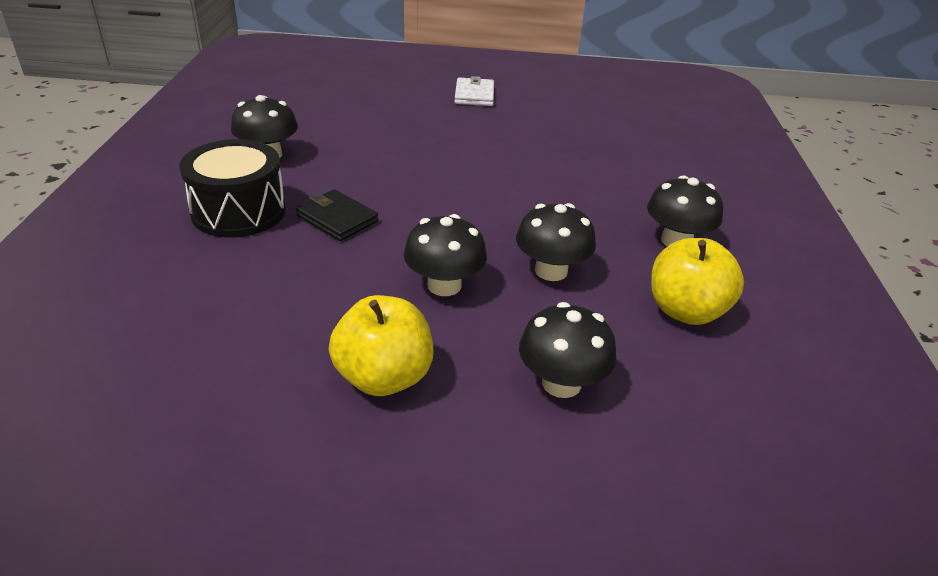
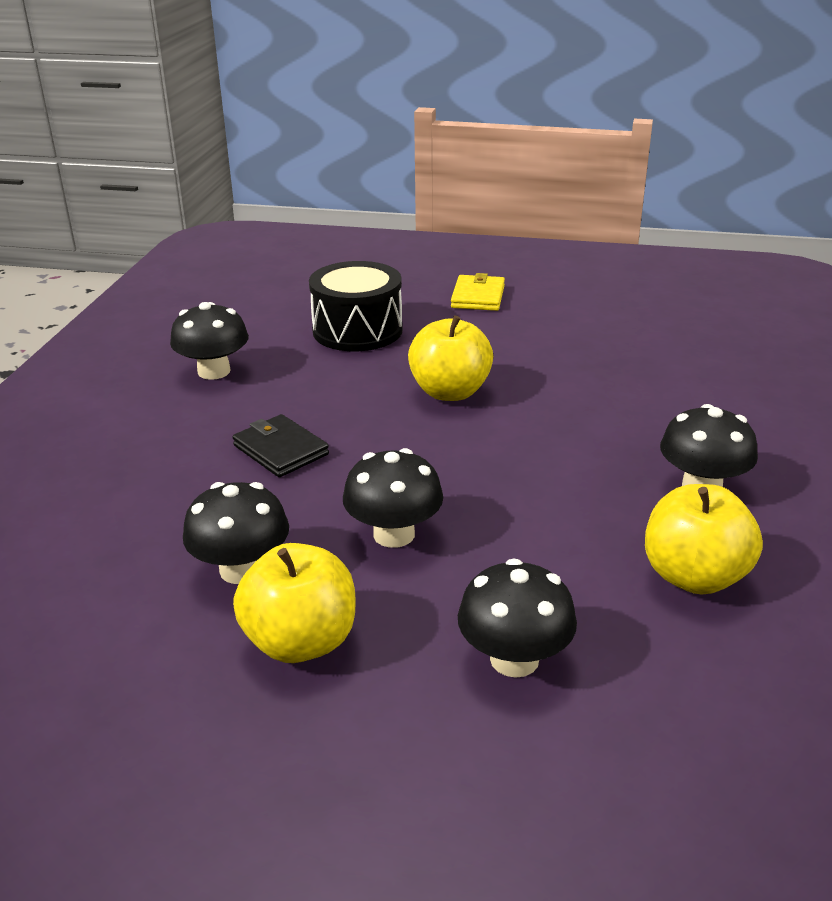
camera: 10 degrees right, 5 degrees down
black drum [179,139,286,238] -> black drum moved to [309,261,403,351]
white wallet [455,76,494,106] -> yellow wallet [451,273,505,311]
black mushroom [516,203,596,281] -> black mushroom moved to [183,482,289,584]
none -> yellow apple [408,315,493,401]

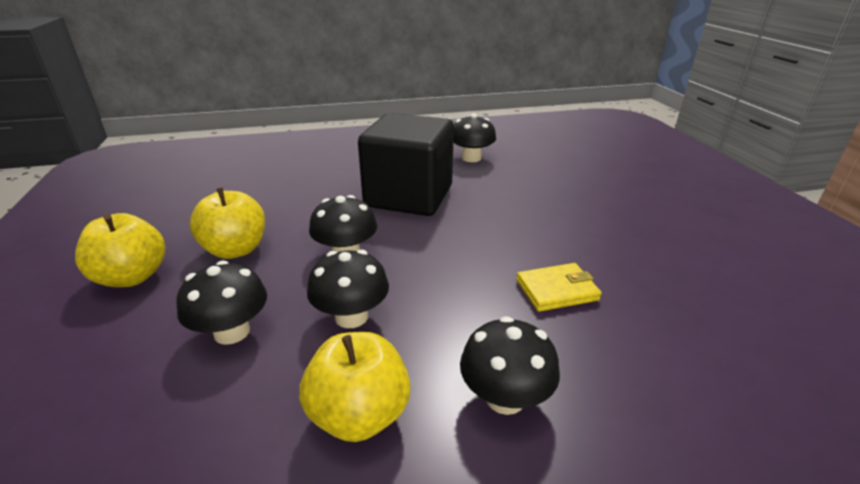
camera: 65 degrees right, 0 degrees up
black mushroom [183,482,289,584] -> black mushroom moved to [307,250,389,328]
black wallet [233,414,329,477] -> black cube [358,113,454,216]
black drum [309,261,403,351] -> none
yellow apple [408,315,493,401] -> yellow apple moved to [75,213,166,287]
yellow wallet [451,273,505,311] -> yellow wallet moved to [516,263,602,312]

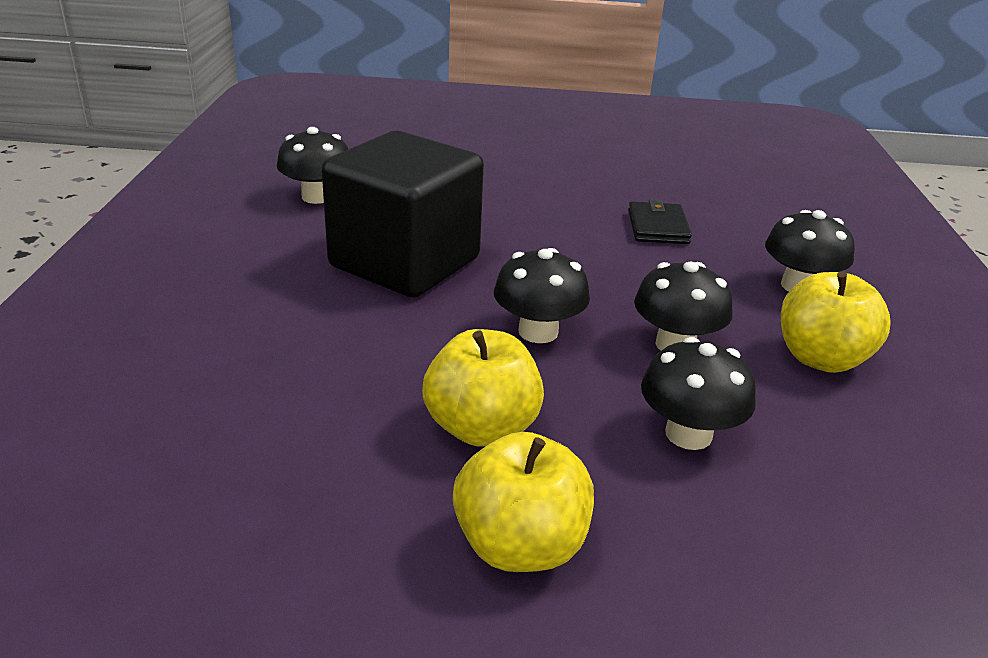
camera: 75 degrees left, 0 degrees up
yellow wallet [516,263,602,312] -> black wallet [628,200,692,244]

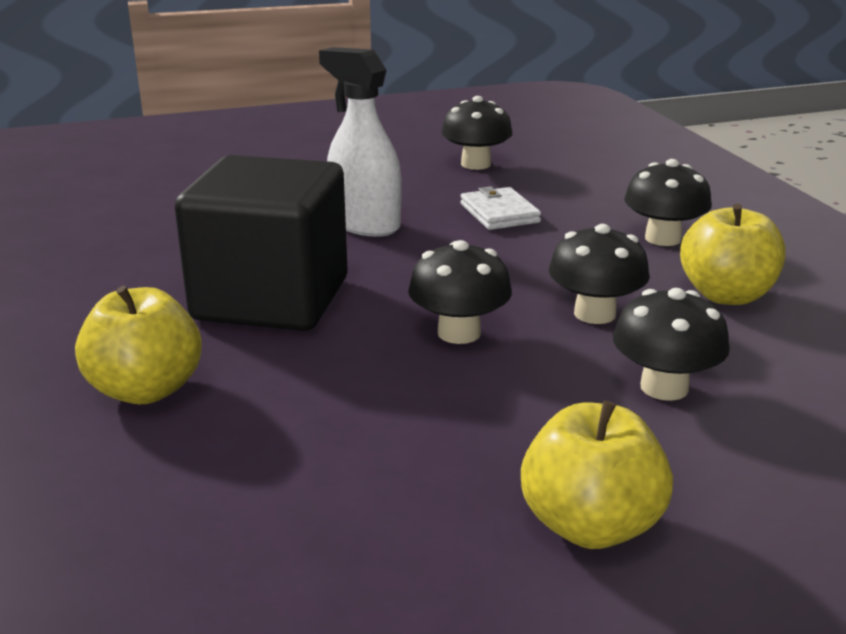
camera: 20 degrees left, 5 degrees down
black mushroom [277,127,348,204] -> black mushroom moved to [441,96,513,170]
yellow apple [422,329,544,447] -> yellow apple moved to [75,286,202,404]
black wallet [628,200,692,244] -> white wallet [460,186,541,230]
none -> white spray bottle [319,47,402,237]

